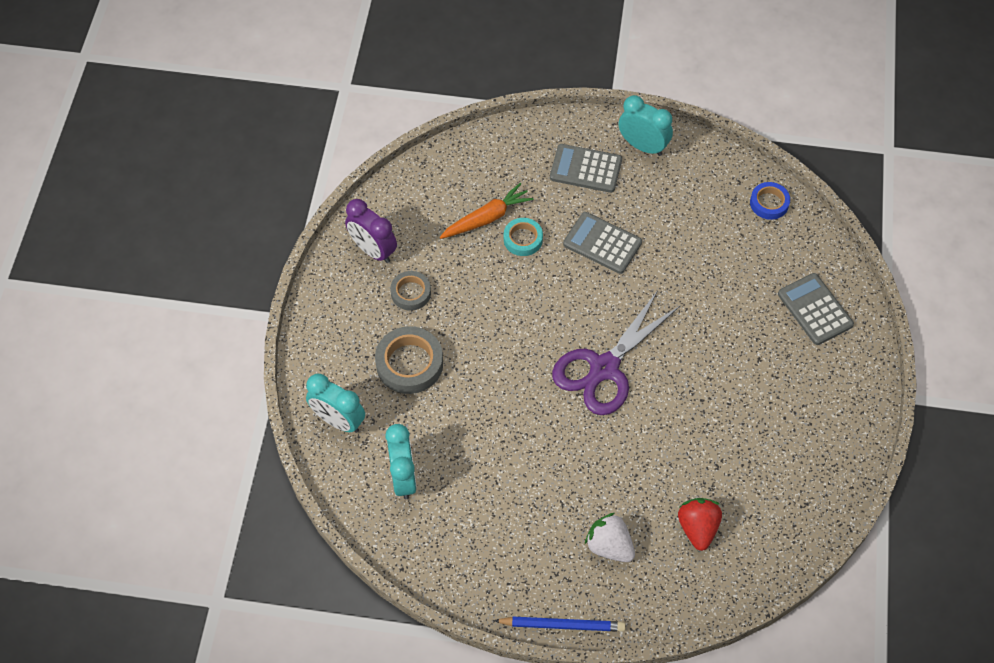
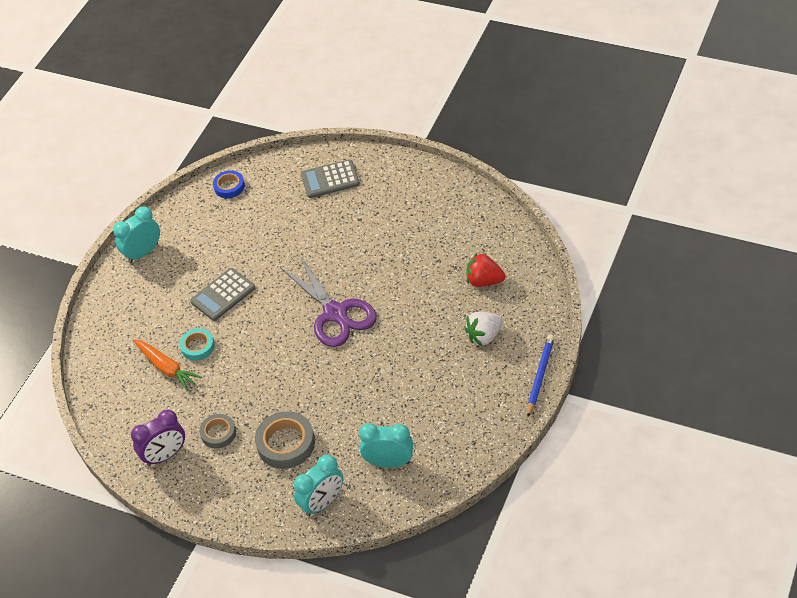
camera: 70 degrees left, 10 degrees down
orange carrot [440,183,534,239] -> orange carrot turned 150 degrees clockwise [133,339,202,391]
grey calculator [550,144,622,193] -> none

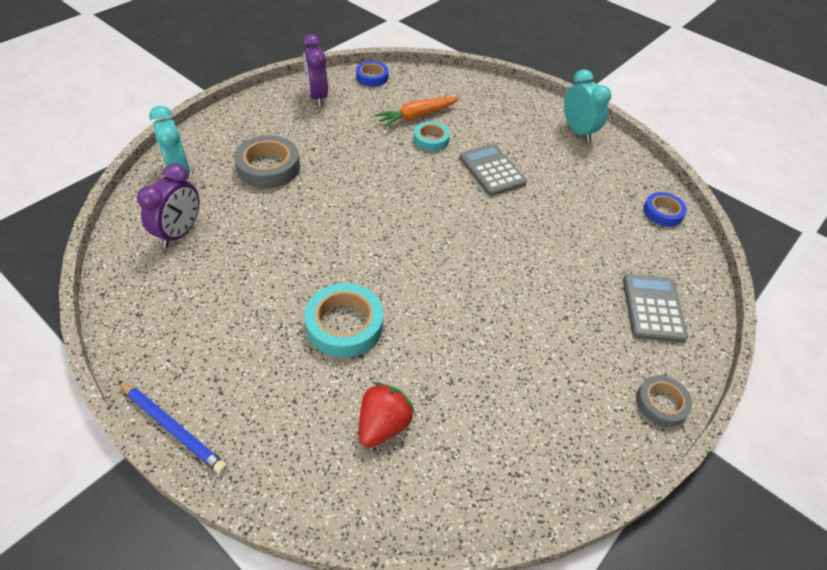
camera: 100 degrees right, 0 degrees up
grey tape [199,414,236,449] -> grey tape moved to [636,375,692,427]
purple scissors [280,255,377,347] -> none
turquoise clock [359,423,413,468] -> purple clock [137,163,199,248]
white strawberry [464,311,503,346] -> none
none -> turquoise tape [304,283,383,358]
none -> blue tape [356,61,389,87]

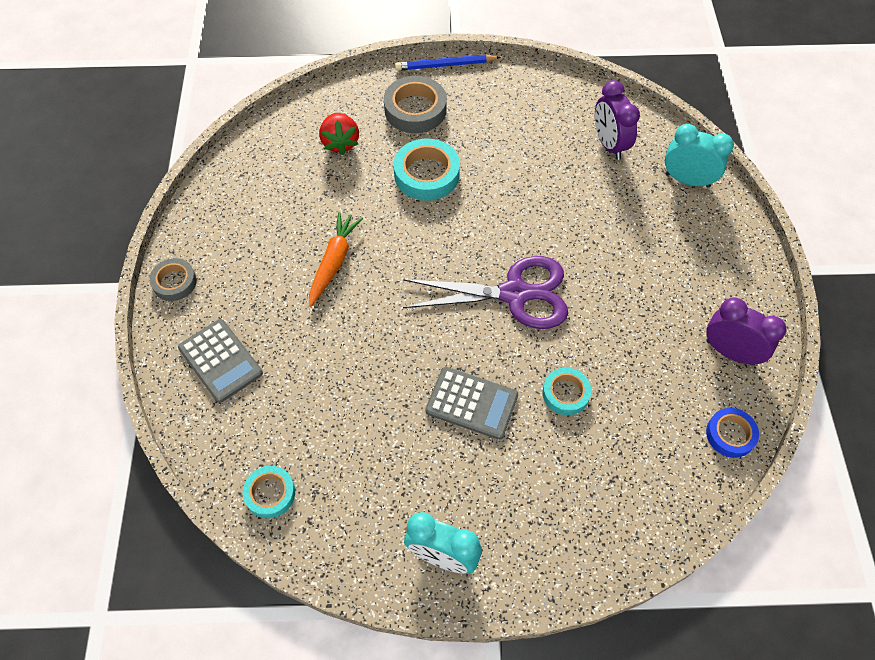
camera: 140 degrees right, 10 degrees up
grey tape [234,135,300,188] -> grey tape moved to [384,76,447,133]
orange carrot [375,97,459,128] -> orange carrot moved to [309,212,363,307]
blue tape [643,192,687,227] -> turquoise tape [243,466,295,518]
none -> purple scissors [403,256,568,329]

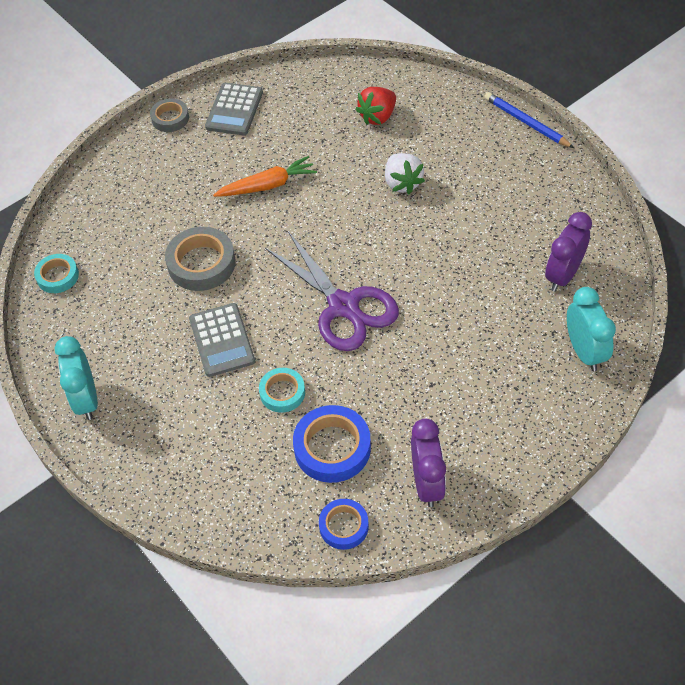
camera: 55 degrees right, 5 degrees down
grey calculator [178,319,263,403] -> grey calculator moved to [205,83,263,135]
grey tape [384,76,447,133] -> grey tape moved to [165,227,236,291]
turquoise tape [394,139,460,201] -> white strawberry [385,153,425,195]
none -> blue tape [293,405,371,483]

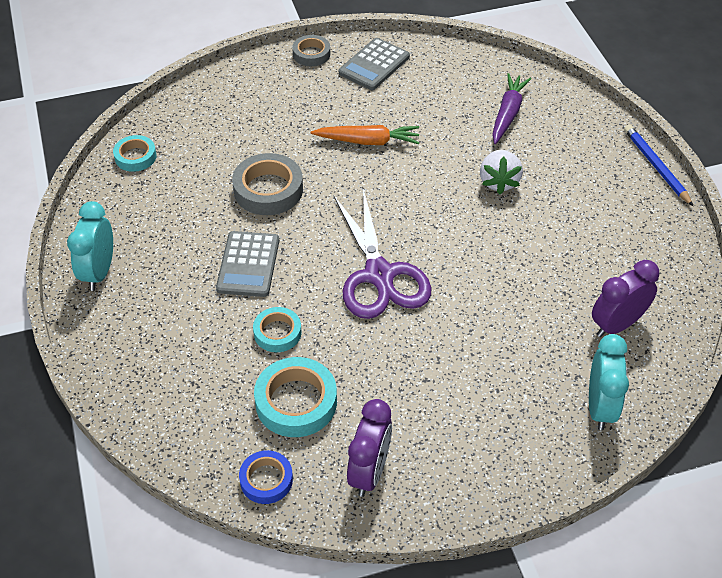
camera: 20 degrees right, 5 degrees down
blue tape [293,405,371,483] -> turquoise tape [254,357,337,437]
red strawberry [355,87,396,125] -> purple carrot [492,73,531,144]

